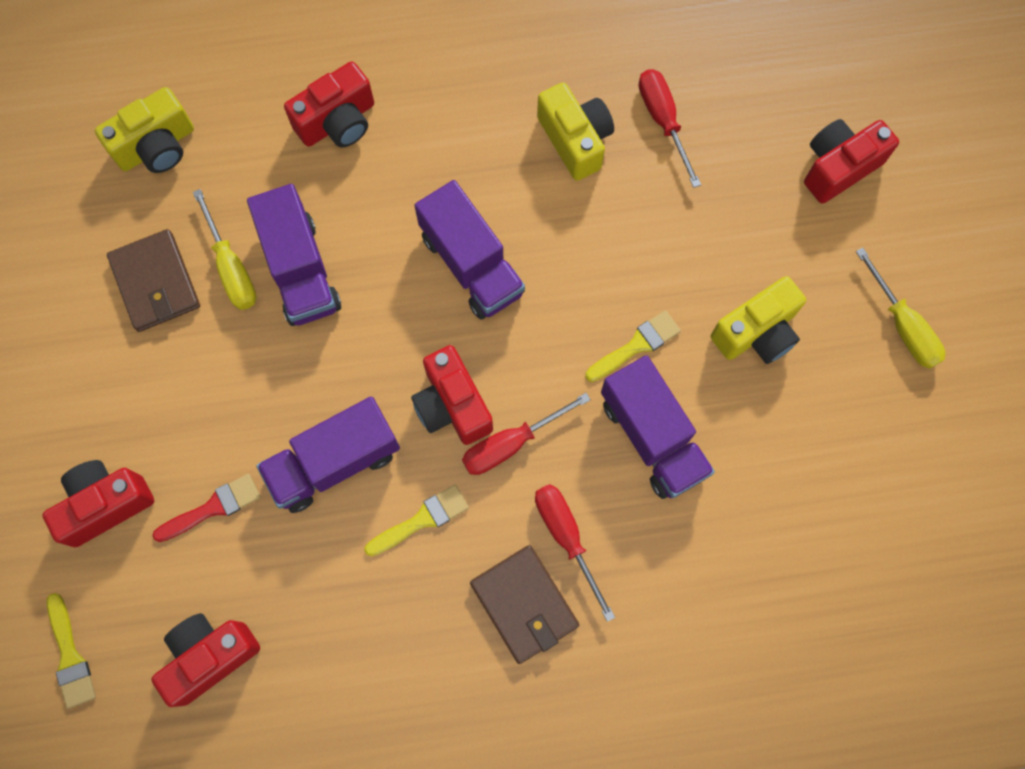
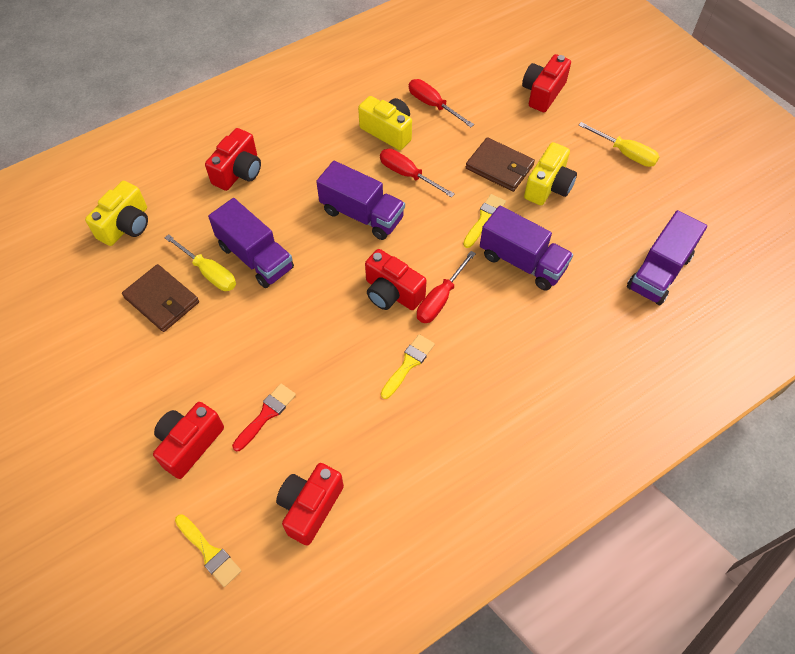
camera: 25 degrees left, 15 degrees down
purple truck [256,396,400,513] -> purple truck moved to [627,210,707,305]
brown wallet [470,545,579,664] -> brown wallet moved to [466,137,535,192]
red screwdriver [535,484,615,622] -> red screwdriver moved to [380,149,455,198]

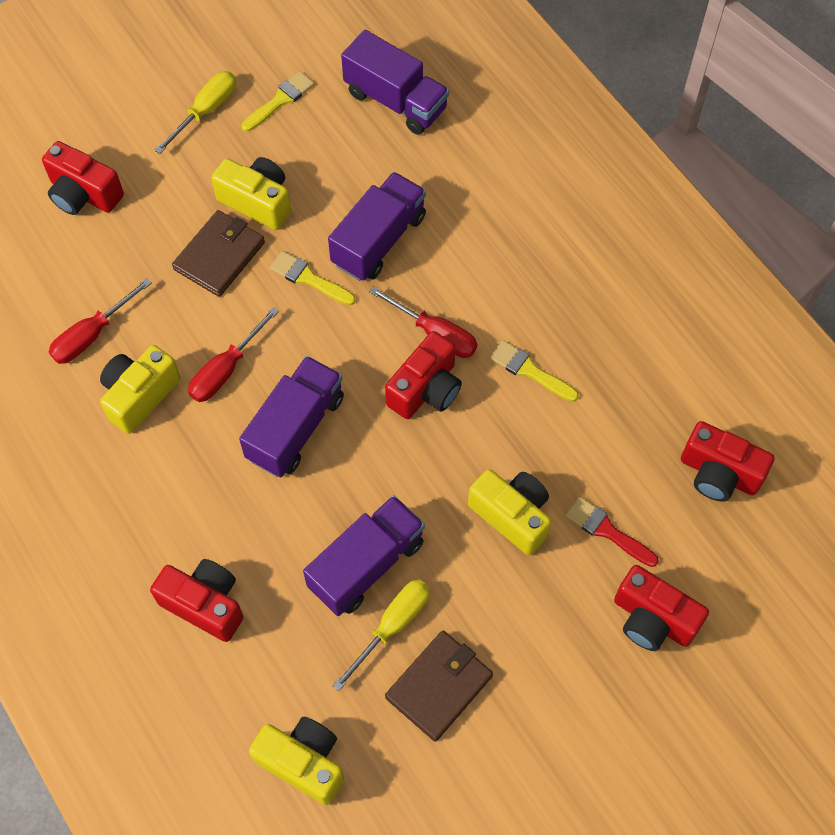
camera: 90 degrees left, 5 degrees up
yellow brush [175,514,241,587] -> yellow brush moved to [242,71,314,132]
none -> yellow camera [468,469,551,555]

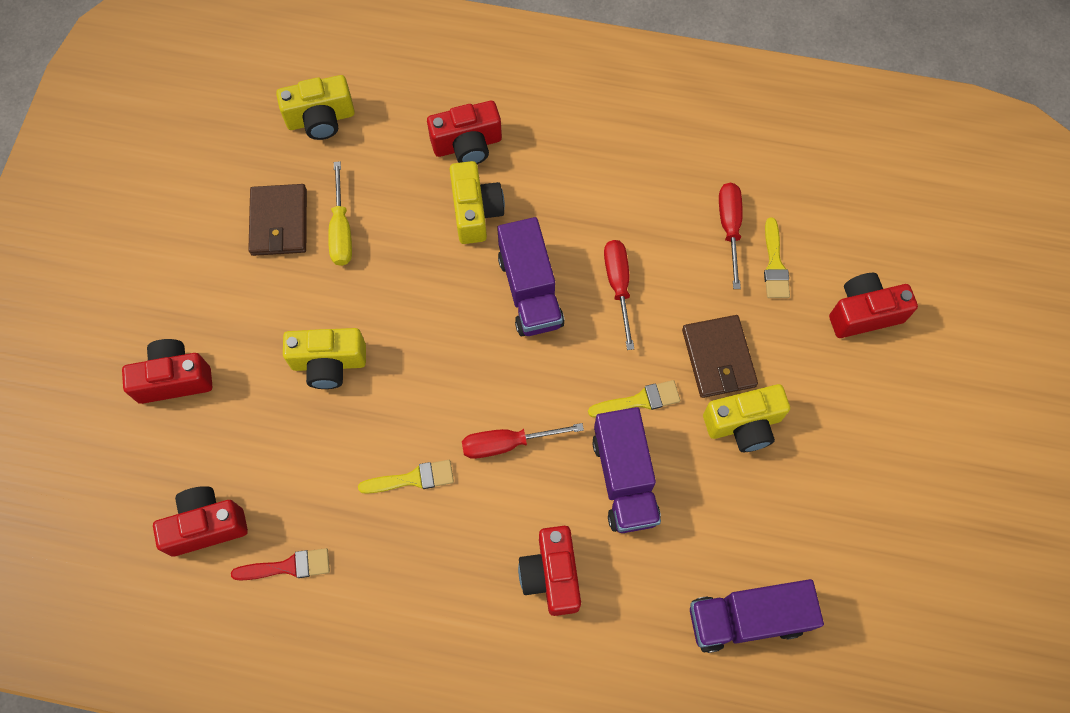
camera: 135 degrees right, 5 degrees up
yellow camera [100,345,180,434] -> yellow camera moved to [450,161,505,244]
yellow screwdriver [155,71,236,154] -> none
yellow brush [242,71,314,132] -> yellow brush moved to [764,217,790,298]
purple truck [303,495,425,616] -> none
red camera [385,331,462,419] -> red camera moved to [518,526,581,616]
red brush [565,496,659,567] -> red brush moved to [231,548,330,581]

